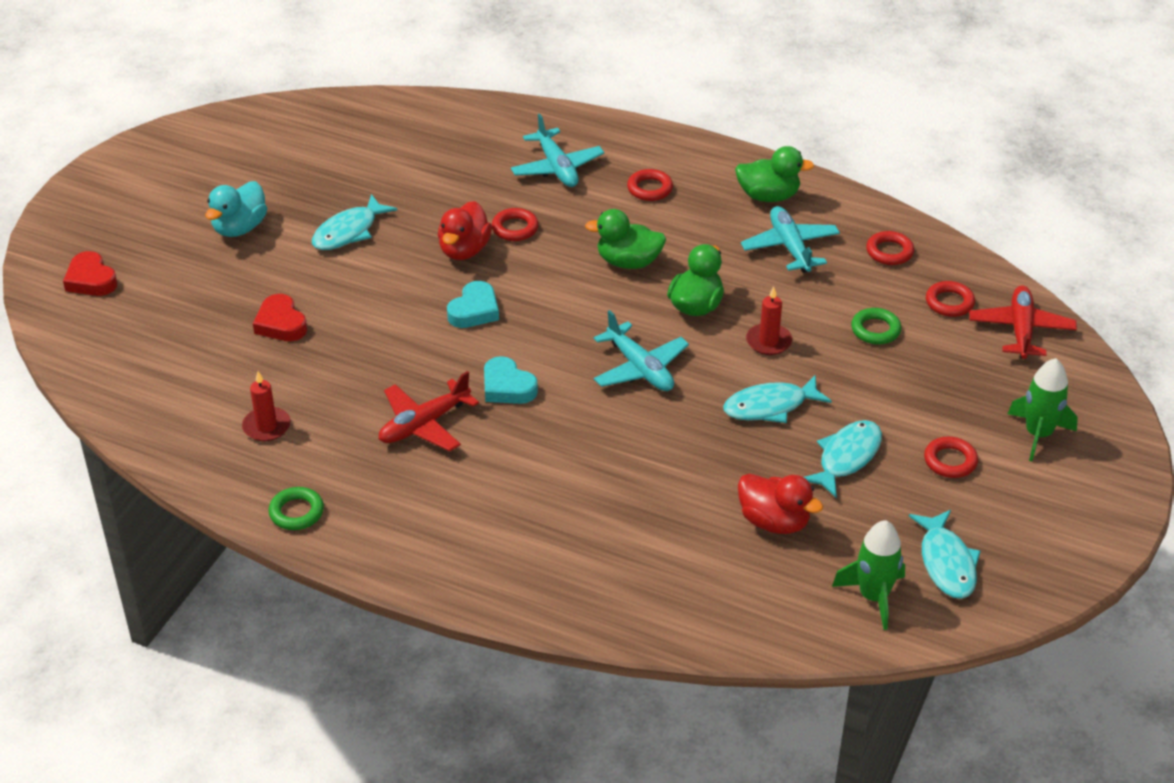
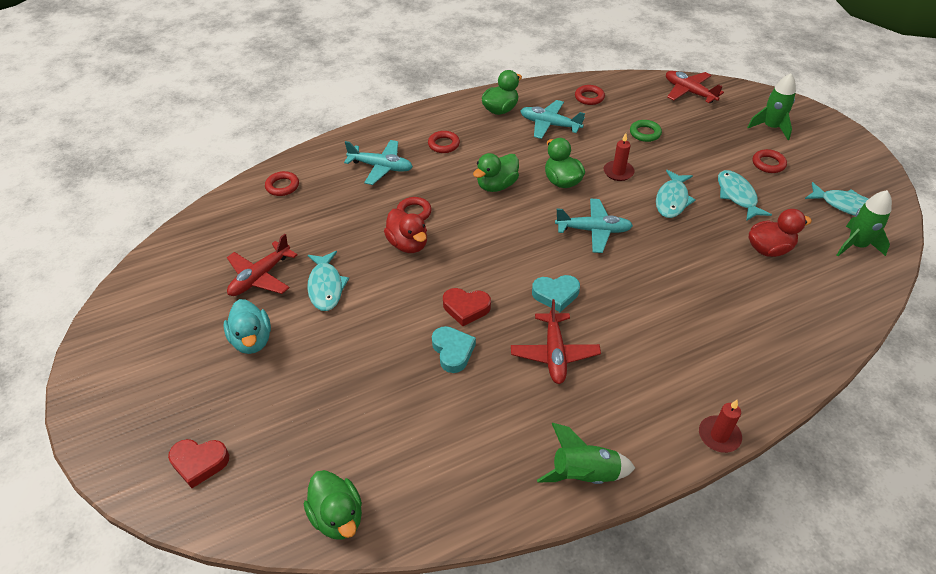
camera: 50 degrees left, 5 degrees up
red candle [242,371,291,441] -> red candle moved to [699,400,742,453]
red heart [253,294,307,341] -> red heart moved to [443,288,491,326]
green ring [269,487,324,530] -> green rocket [537,423,635,484]
turquoise heart [447,281,499,328] -> turquoise heart moved to [432,326,476,373]
red ring [926,281,975,317] -> red ring moved to [265,171,299,196]
none -> red plane [227,234,298,296]
none -> green duck [304,470,362,540]

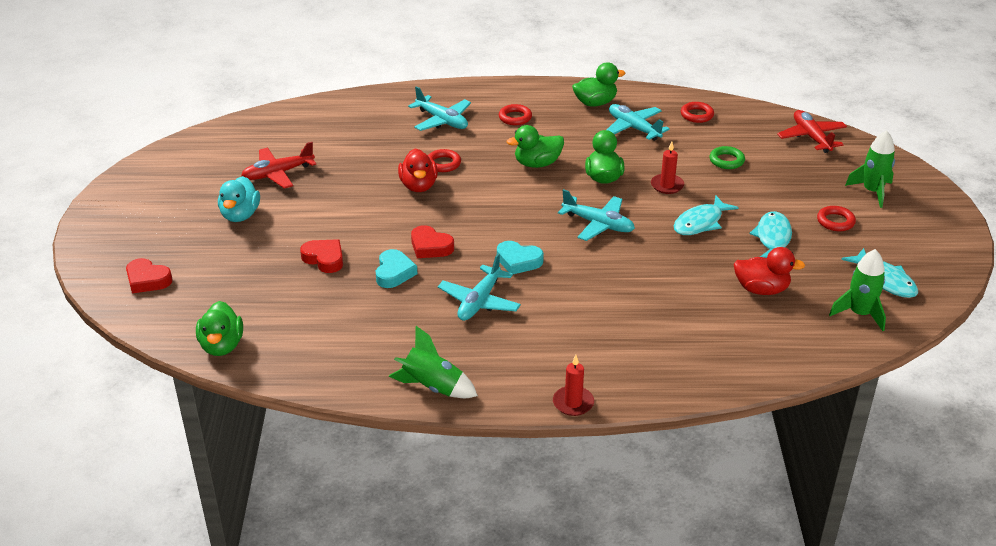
camera: 25 degrees right, 10 degrees down
red ring [265,171,299,196] -> none
turquoise fish [307,251,349,311] -> none
red plane [511,299,601,384] -> turquoise plane [438,253,521,321]
none -> red heart [300,239,343,273]

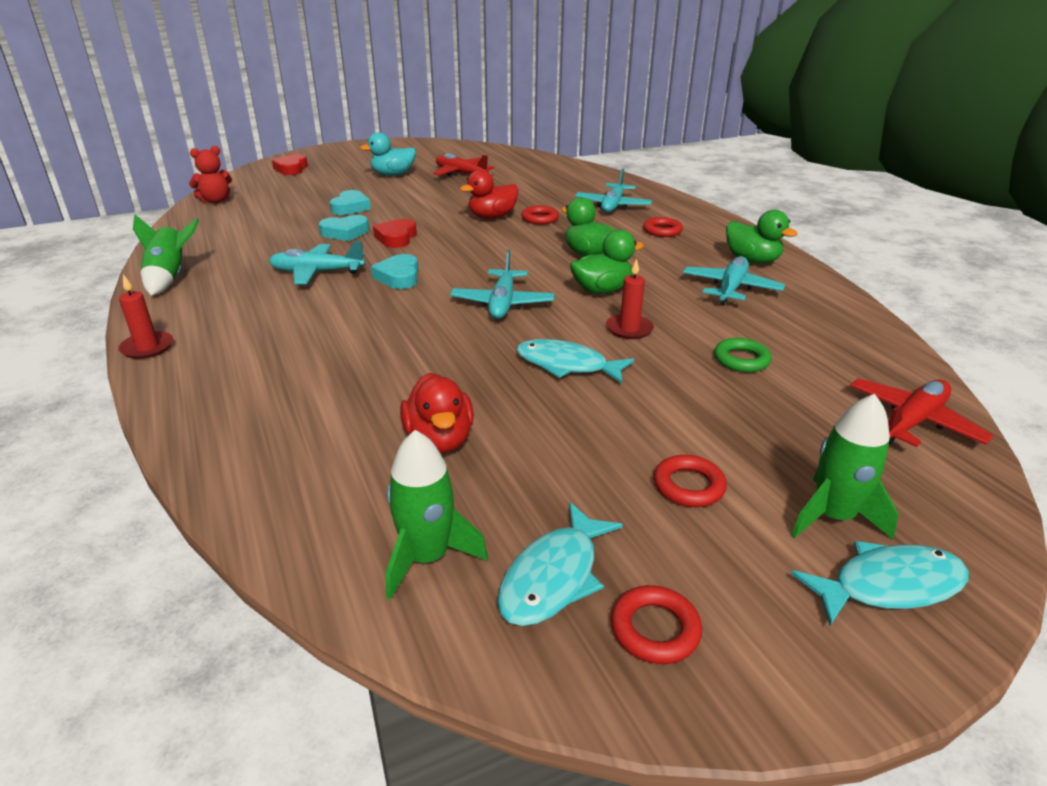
camera: 65 degrees right, 5 degrees down
green duck [196,301,243,356] -> red teddy bear [189,146,232,203]
red heart [300,239,343,273] -> turquoise heart [330,190,371,215]
red ring [681,102,714,123] -> red ring moved to [611,585,702,664]
turquoise fish [749,211,792,258] -> turquoise fish moved to [791,541,969,626]

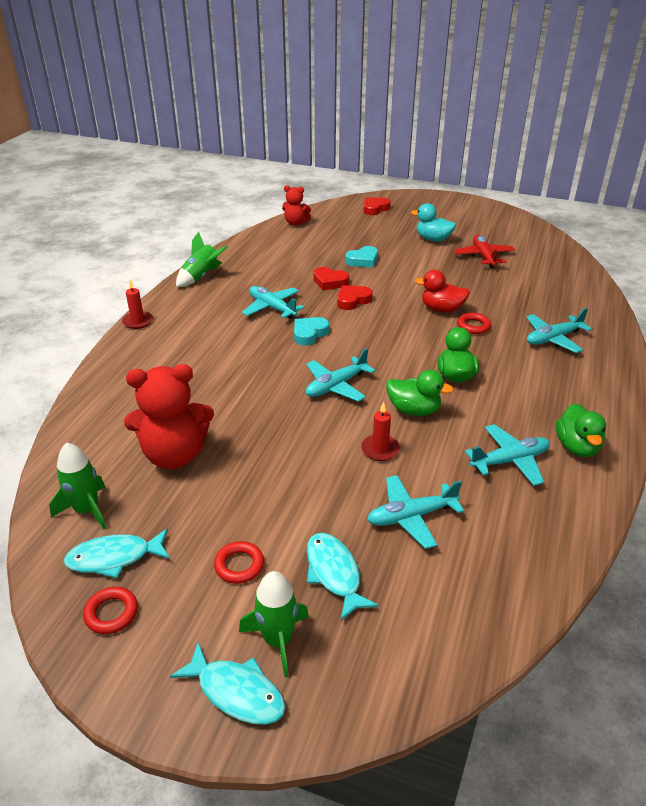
camera: 45 degrees right, 5 degrees up
turquoise heart [319,215,369,241] -> red heart [314,267,349,290]
red duck [400,373,474,453] -> red teddy bear [124,364,214,469]
turquoise fish [516,339,634,383] -> turquoise fish moved to [307,533,379,621]
red ring [643,217,683,237] -> none
green ring [714,338,772,372] -> turquoise plane [367,475,464,549]
red plane [850,378,993,447] -> none

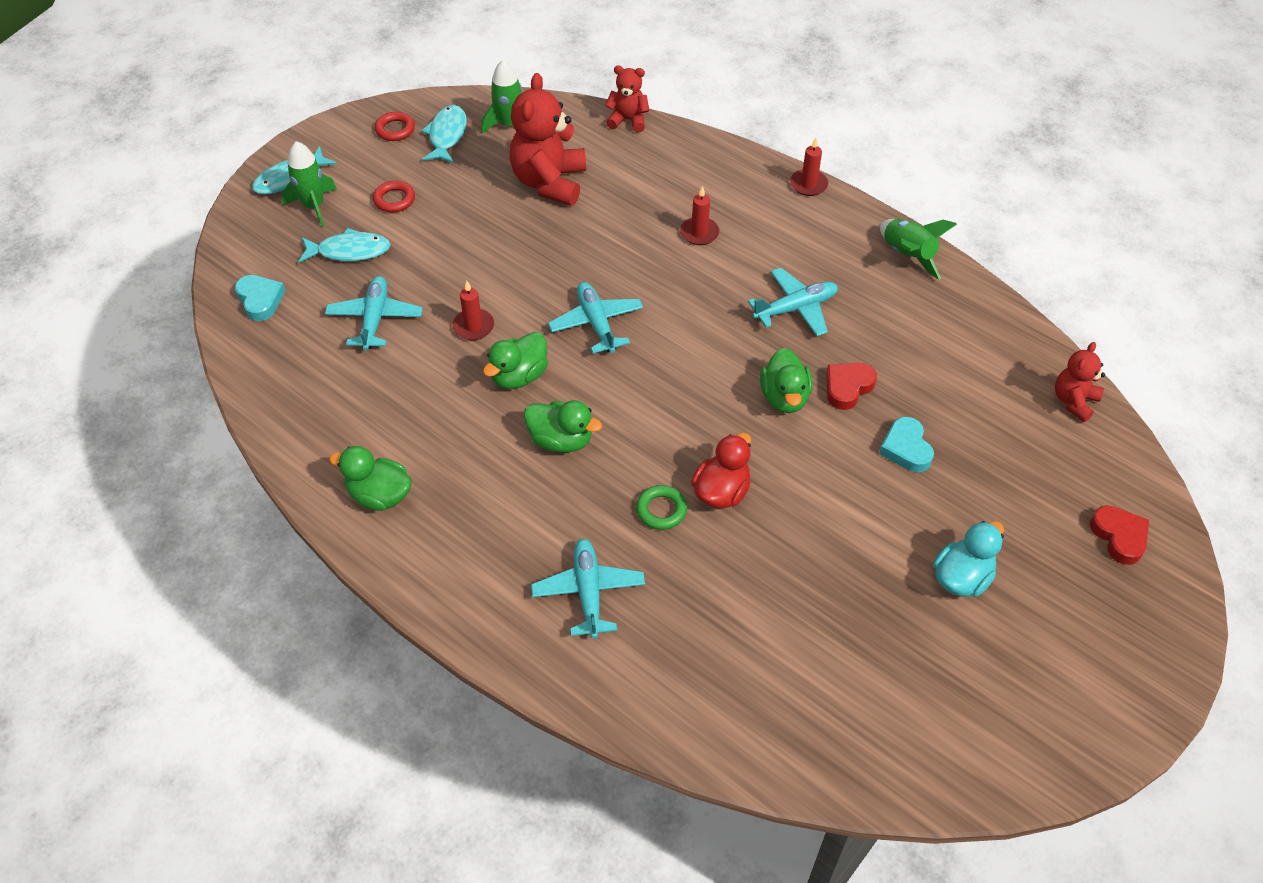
camera: 110 degrees right, 15 degrees up
turquoise heart [294,317,329,346] -> turquoise heart moved to [235,275,285,321]
red heart [337,285,373,310] -> green duck [760,348,813,413]
red plane [454,235,515,268] -> none
red ring [457,313,491,334] -> green ring [636,485,687,530]
turquoise plane [465,424,550,486] -> none
none -> red teddy bear [605,66,649,132]
none -> red candle [680,186,719,245]

